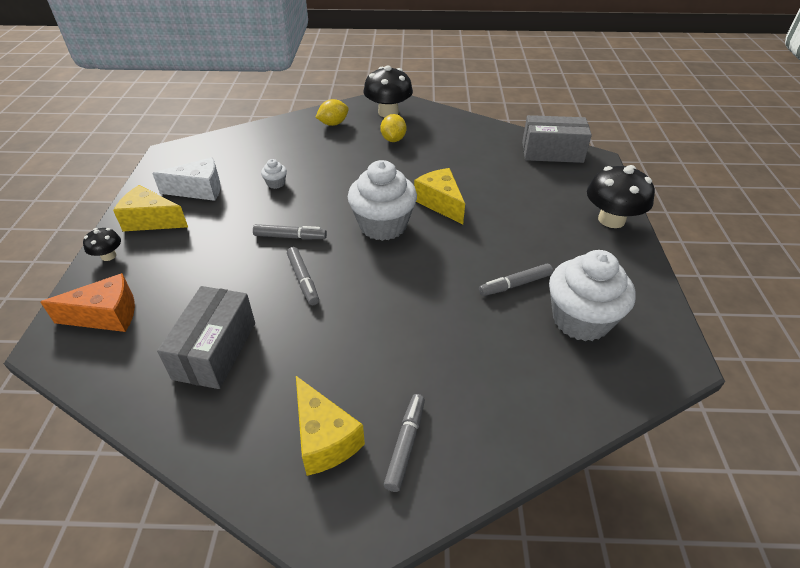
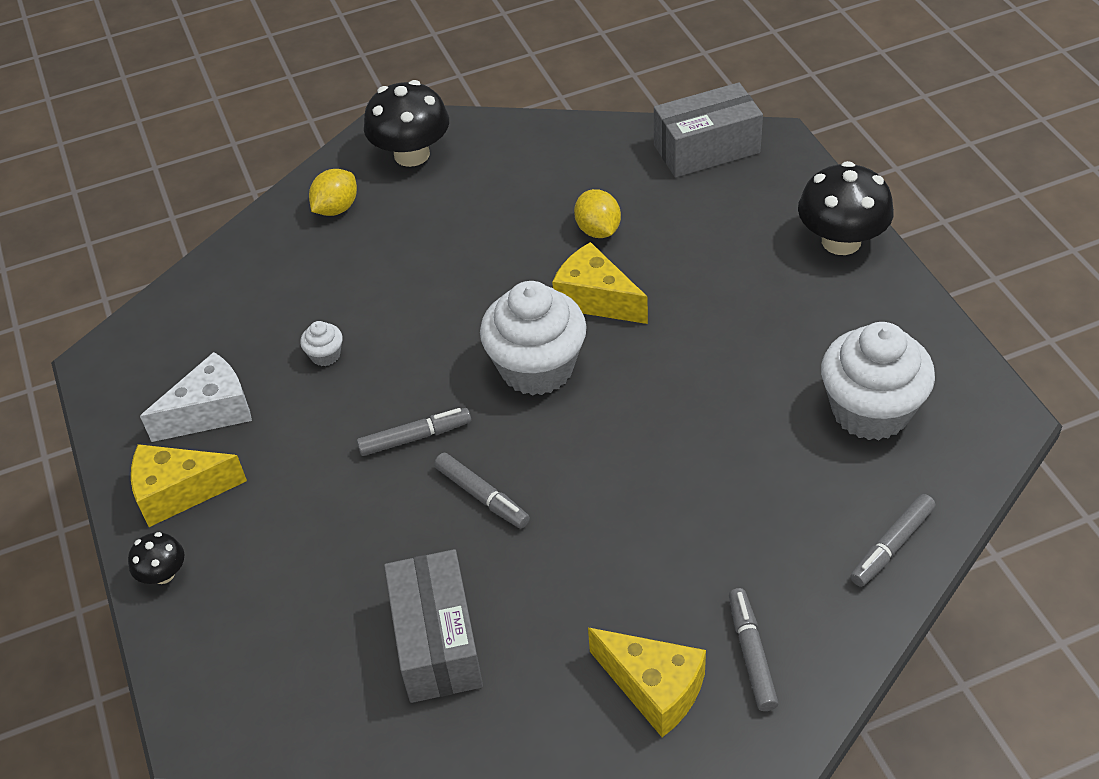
camera: 20 degrees left, 5 degrees up
orange cheese [40,273,135,332] -> none
yellow lemon [380,114,406,142] -> yellow lemon moved to [574,189,621,238]
grey marker [479,264,553,296] -> grey marker moved to [850,494,936,587]

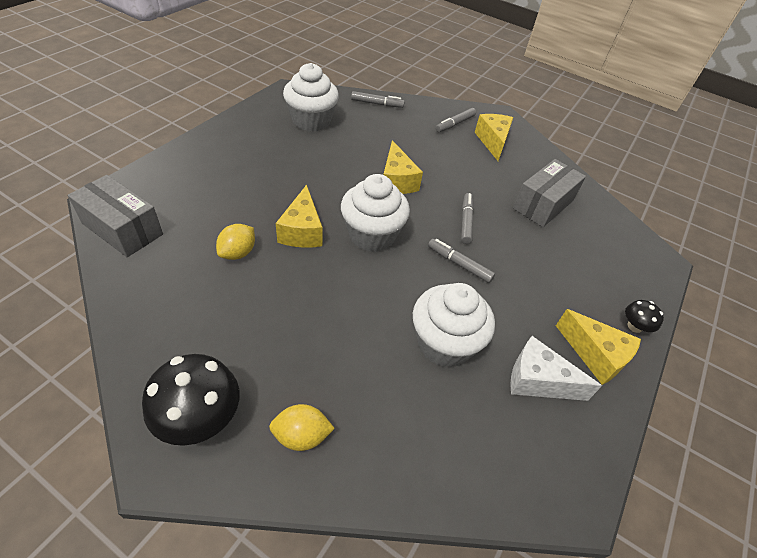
camera: 135 degrees left, 0 degrees up
white cupcake [300,321,343,366] -> white cupcake [413,283,495,367], size x2.42
black mushroom [798,161,894,255] -> none
none -> yellow cheese [383,140,423,194]

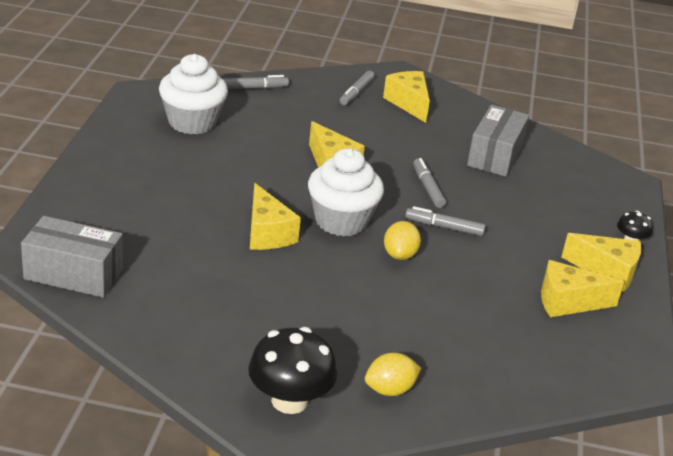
camera: 20 degrees left, 15 degrees down
yellow lemon [216,224,255,260] -> yellow lemon moved to [384,221,421,260]
white cupcake [413,283,495,367] -> none
white cheese [510,336,602,401] -> yellow cheese [541,260,624,317]

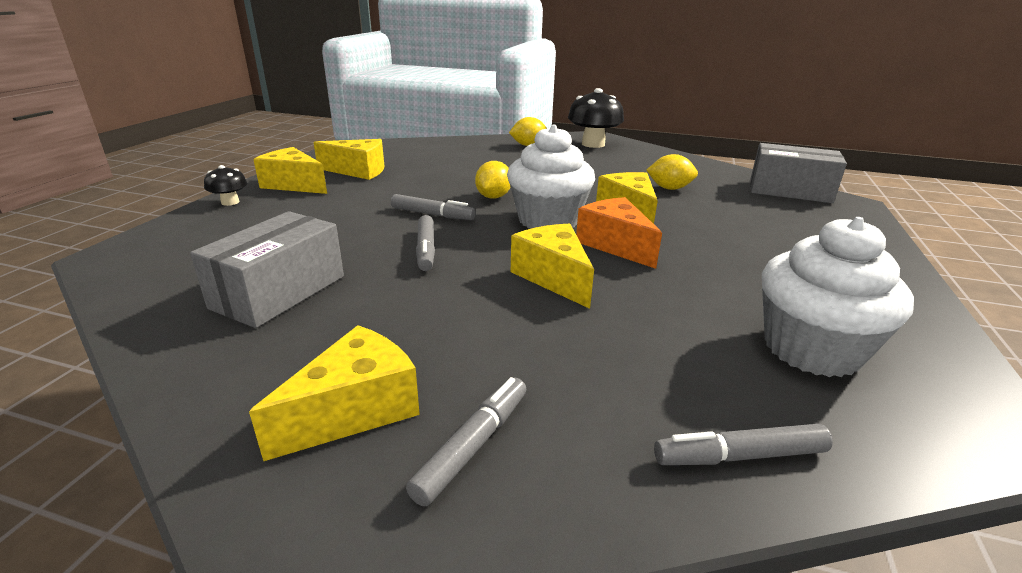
camera: 170 degrees left, 5 degrees down
yellow cheese [383,71,430,123] -> yellow cheese turned 120 degrees counterclockwise [249,325,420,461]
none -> orange cheese [576,197,662,269]
none -> yellow lemon [646,154,698,190]

